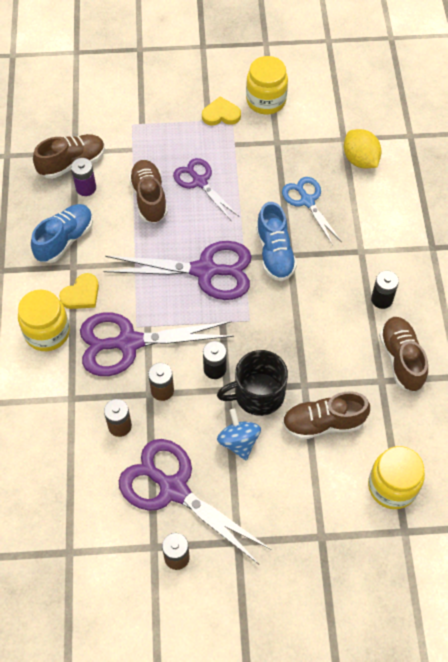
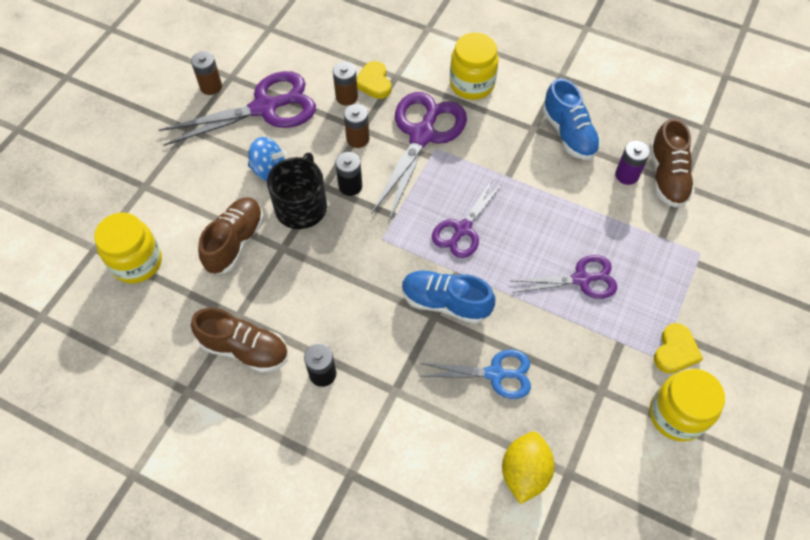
camera: 120 degrees right, 0 degrees up
yellow heart [59,273,99,309] -> yellow heart moved to [357,61,391,99]
purple scissors [104,241,251,300] -> purple scissors [432,179,503,258], size x0.61
brown shoe [129,160,168,223] -> none
yellow lemon [344,129,382,168] -> yellow lemon turned 75 degrees counterclockwise [502,432,555,504]

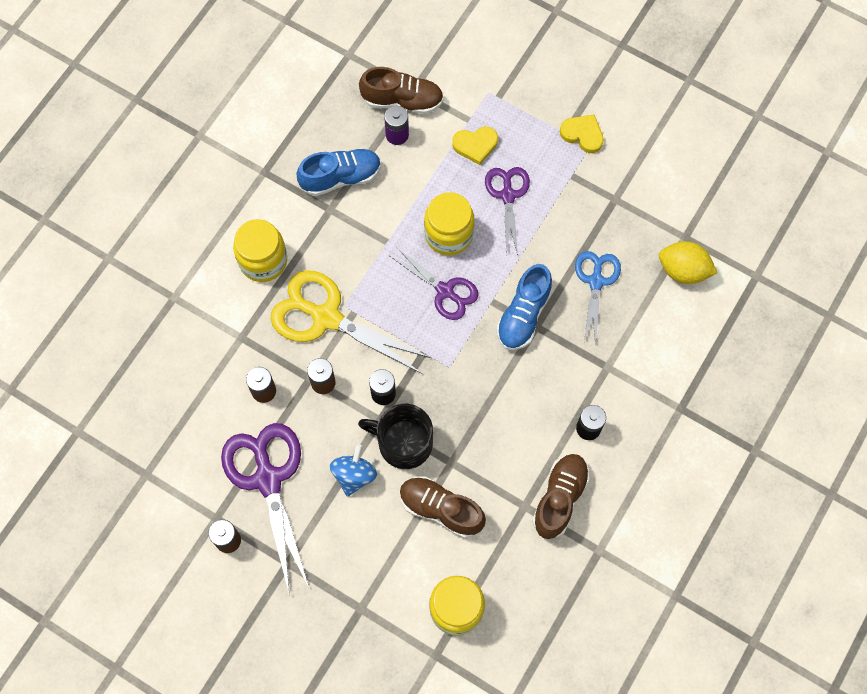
camera: 85 degrees left, 10 degrees up
yellow heart [357,61,391,99] -> yellow heart moved to [452,127,498,165]
purple scissors [371,92,467,221] -> yellow scissors [270,270,431,374]
yellow jar [650,368,725,442] -> yellow jar moved to [424,192,475,255]

